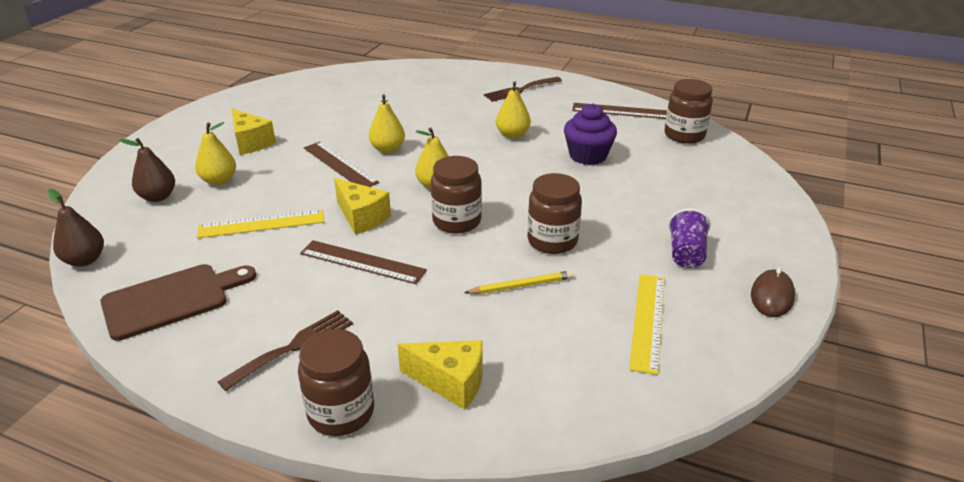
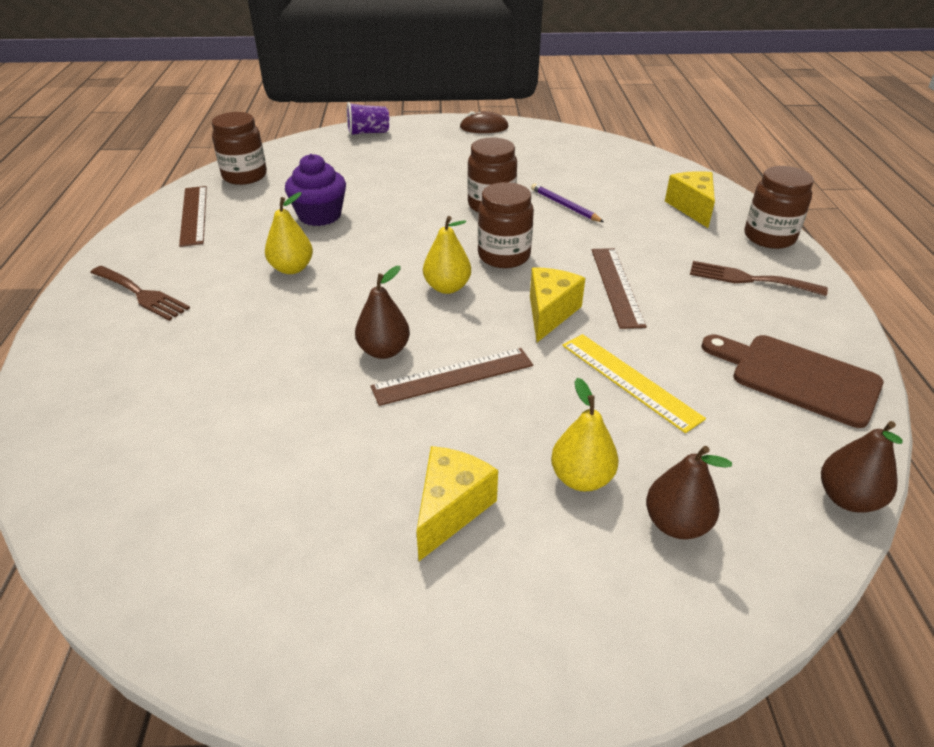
camera: 115 degrees left, 5 degrees up
brown ruler [304,142,379,187] -> brown ruler turned 45 degrees clockwise [371,348,533,406]
yellow pear [369,94,405,153] -> brown pear [355,266,410,359]
yellow pencil [464,271,574,294] -> purple pencil [531,184,604,222]
yellow ruler [629,274,665,375] -> none
purple cup [668,208,711,268] -> purple cup moved to [347,102,389,136]

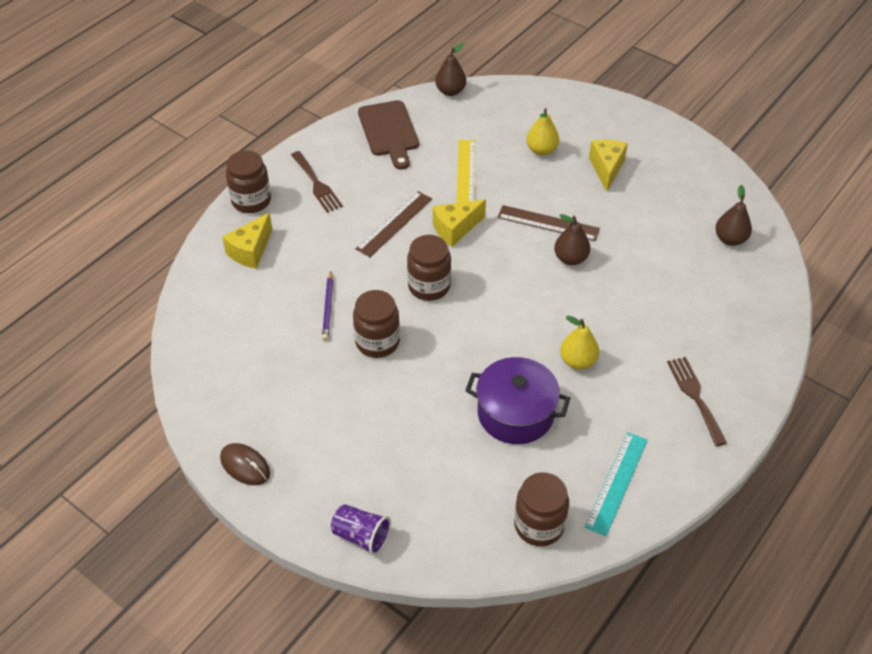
camera: 140 degrees left, 10 degrees up
brown ruler [179,186,207,247] -> turquoise ruler [585,432,648,536]
purple cupcake [285,154,346,226] -> purple pot [465,357,570,444]
yellow cheese [416,446,498,561] -> yellow cheese turned 120 degrees clockwise [589,140,628,191]
yellow pear [423,216,471,294] -> none
brown pear [646,446,732,539] -> brown pear moved to [715,185,752,246]

